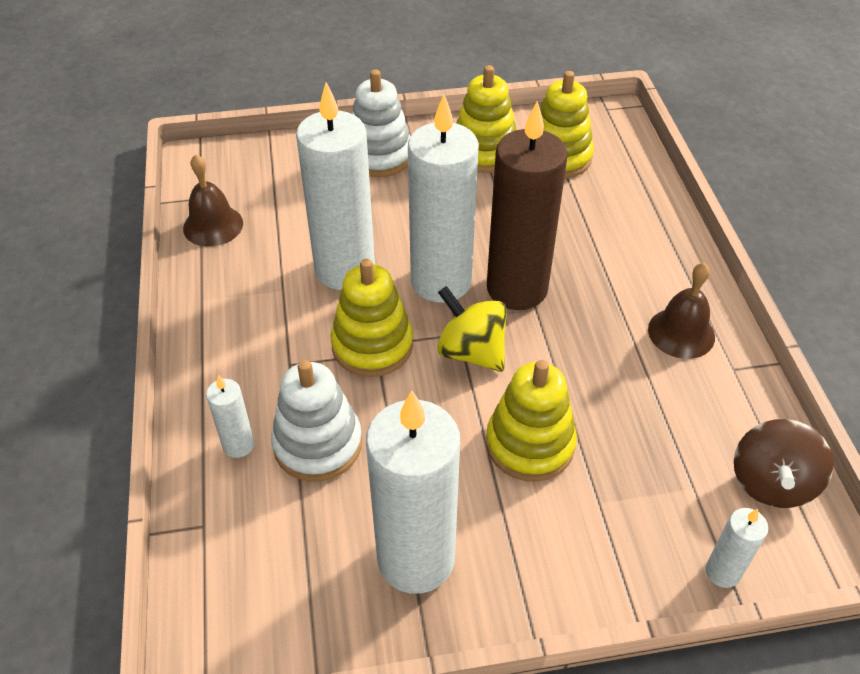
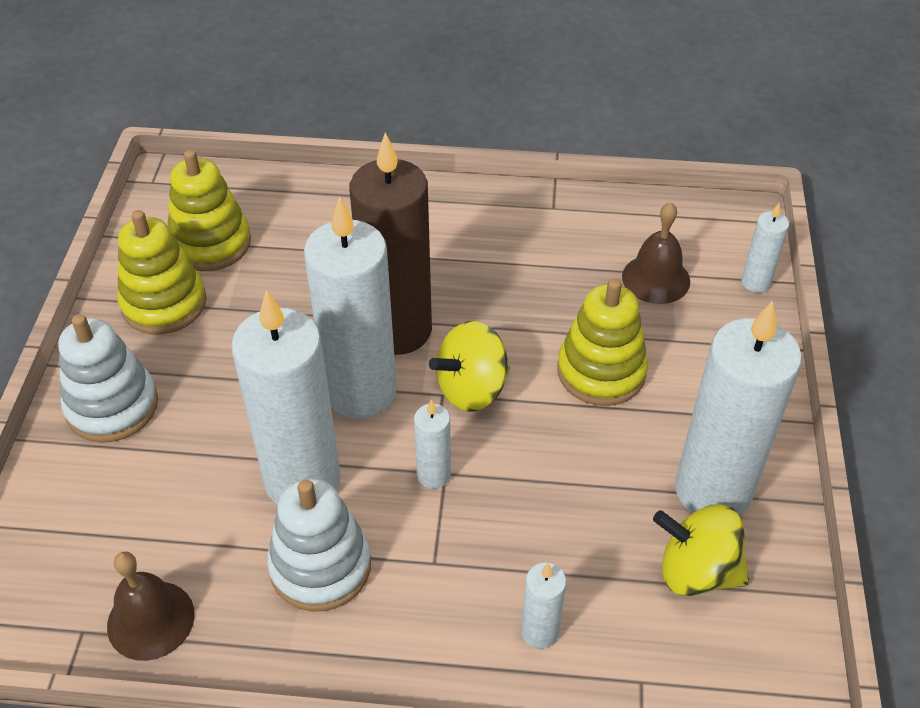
camera: 75 degrees left, 0 degrees up
white stacking toy [271,360,362,482] -> white stacking toy moved to [267,478,371,612]
yellow stacking toy [331,259,413,377] -> white candle [414,399,451,489]
brown bell [648,262,715,359] -> brown bell moved to [622,202,690,304]
brown spinning top [734,419,833,508] -> none
none -> yellow spinning top [653,504,749,596]

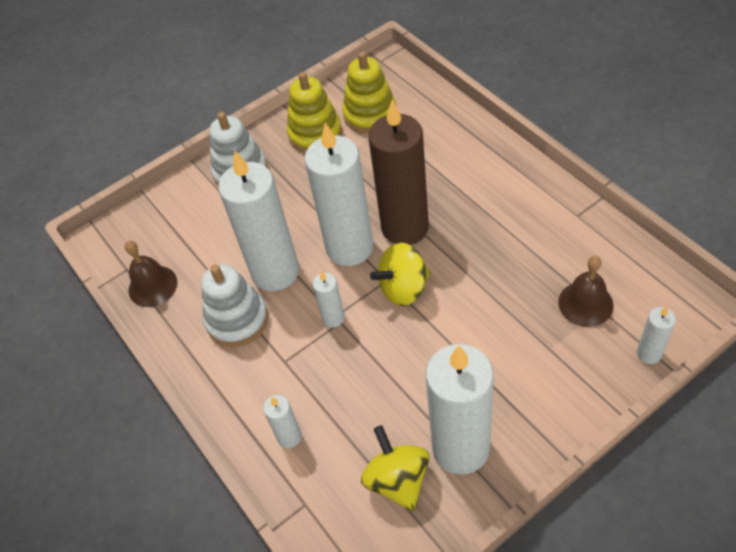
camera: 55 degrees right, 5 degrees up
yellow spinning top [429,321,510,412] -> yellow spinning top turned 45 degrees counterclockwise [370,242,431,306]
yellow stacking toy [557,279,648,406] -> none

